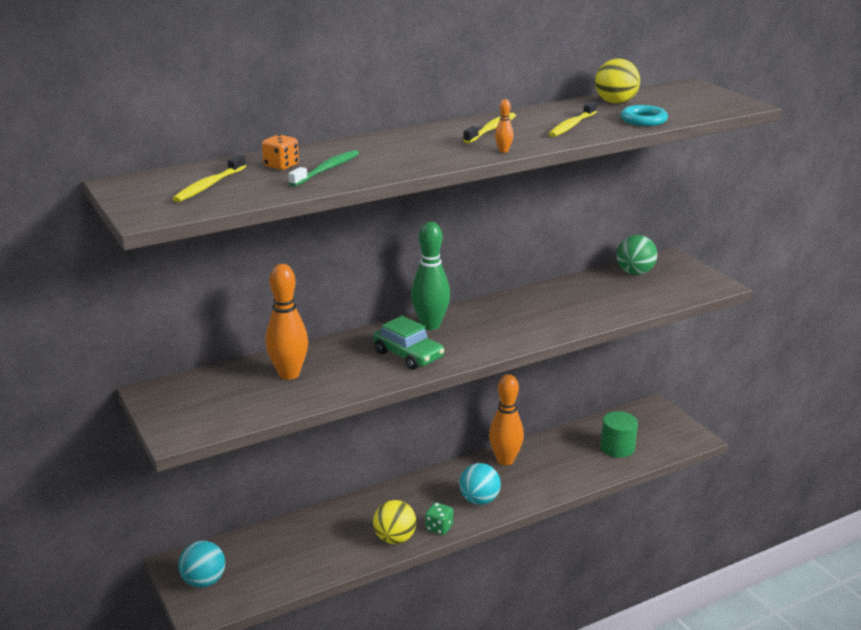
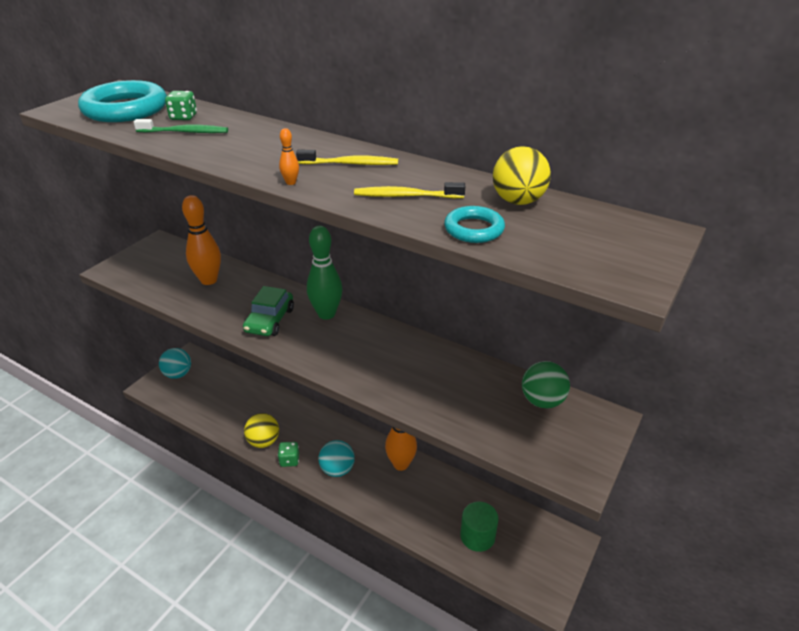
camera: 60 degrees right, 10 degrees up
yellow toothbrush [172,155,246,202] -> turquoise ring [78,80,167,122]
orange dice [262,134,299,170] -> green dice [165,91,197,120]

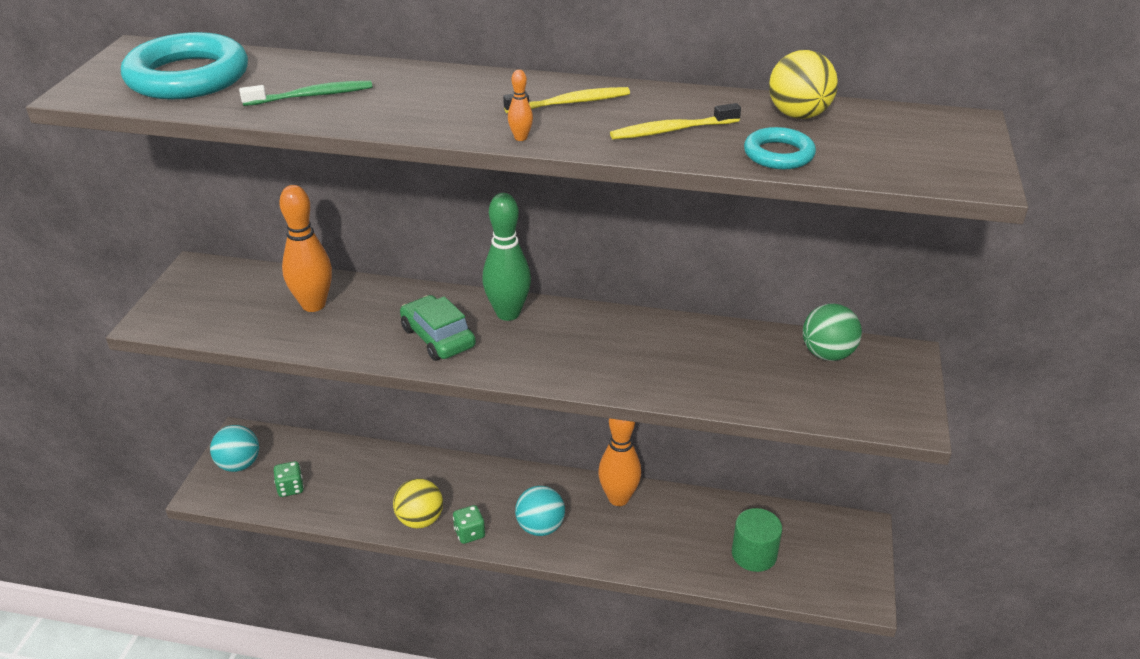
camera: 20 degrees left, 0 degrees up
green dice [165,91,197,120] -> green dice moved to [274,461,304,497]
green car [243,286,294,336] -> green car turned 150 degrees clockwise [400,295,476,361]

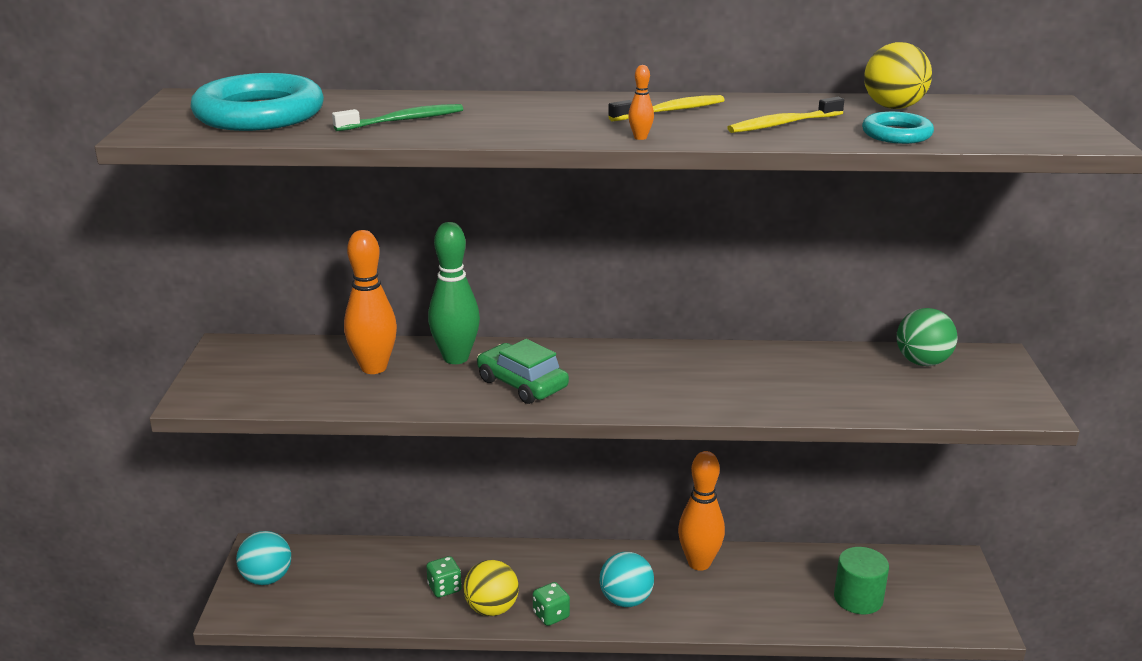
camera: 10 degrees left, 10 degrees down
green dice [274,461,304,497] -> green dice moved to [426,556,462,598]
green bowling pin [482,193,531,321] -> green bowling pin moved to [428,222,480,364]

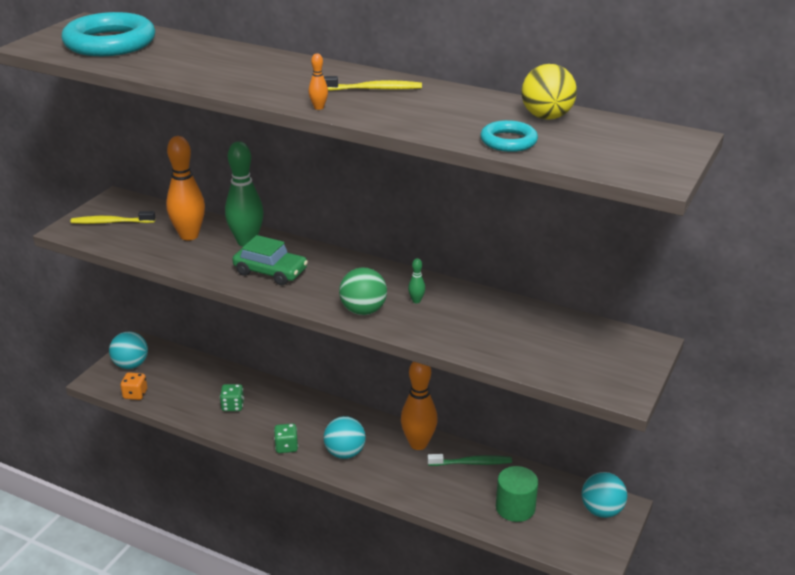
camera: 25 degrees right, 5 degrees up
green toothbrush [332,104,463,131] -> green toothbrush moved to [427,454,512,466]
yellow ball [463,560,519,616] -> none
green car [477,339,569,404] -> green car turned 135 degrees clockwise [232,235,308,285]
yellow toothbrush [727,97,844,133] -> yellow toothbrush moved to [71,211,155,224]
green ball [897,308,958,366] -> green ball moved to [339,267,387,315]
none -> orange dice [120,372,147,400]
none -> green bowling pin [408,258,425,303]
none -> turquoise ball [581,472,627,518]

